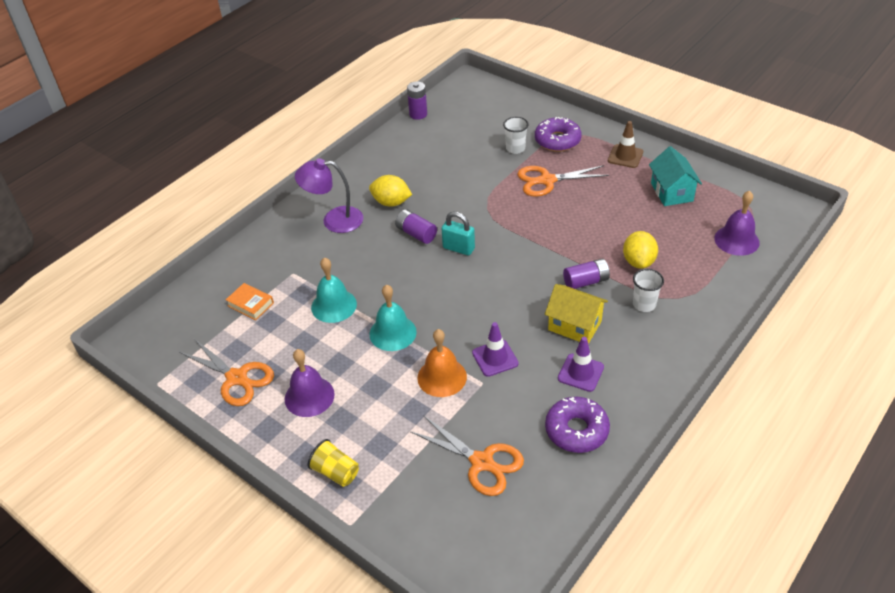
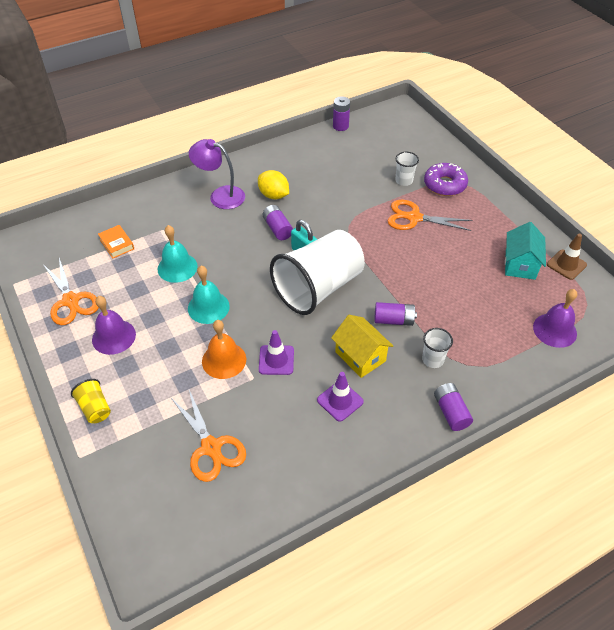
camera: 20 degrees right, 5 degrees up
purple donut [545,397,610,453] -> none
brown traffic cone [608,121,643,168] -> brown traffic cone moved to [547,234,587,280]
yellow lemon [623,231,658,269] -> none
none -> white cup [270,230,365,315]
none -> purple battery [434,383,473,431]

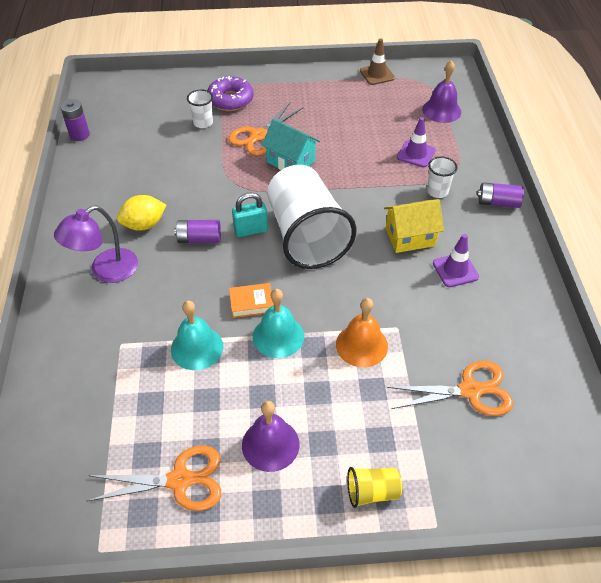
camera: 65 degrees left, 0 degrees up
orange book [98,225,134,258] -> orange book moved to [229,283,274,318]
purple traffic cone [259,330,294,375] -> purple traffic cone moved to [397,117,436,167]
purple battery [374,302,417,326] -> none
turquoise house [505,222,546,280] -> turquoise house moved to [261,119,320,170]

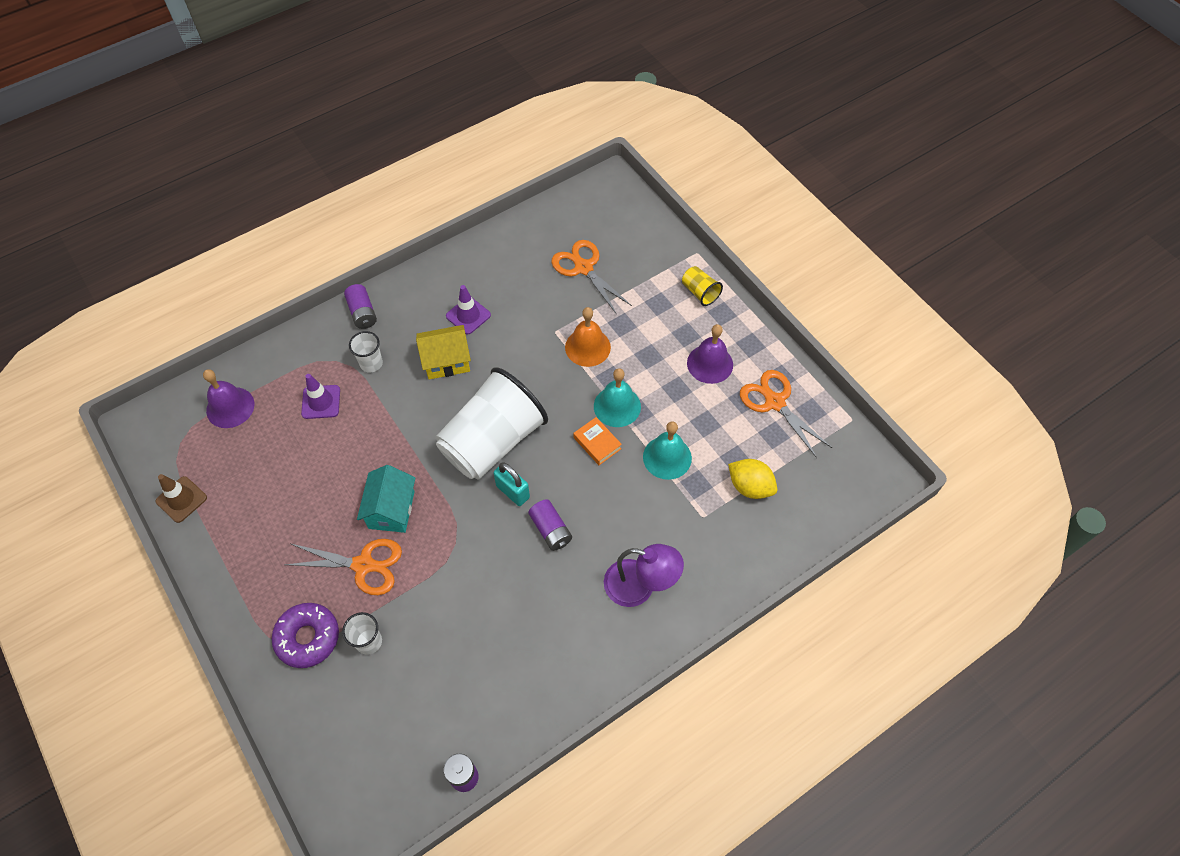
camera: 120 degrees left, 10 degrees up
yellow lemon [117,195,166,231] -> yellow lemon moved to [728,459,777,499]
yellow house [384,199,444,253] -> yellow house turned 60 degrees counterclockwise [416,325,471,379]

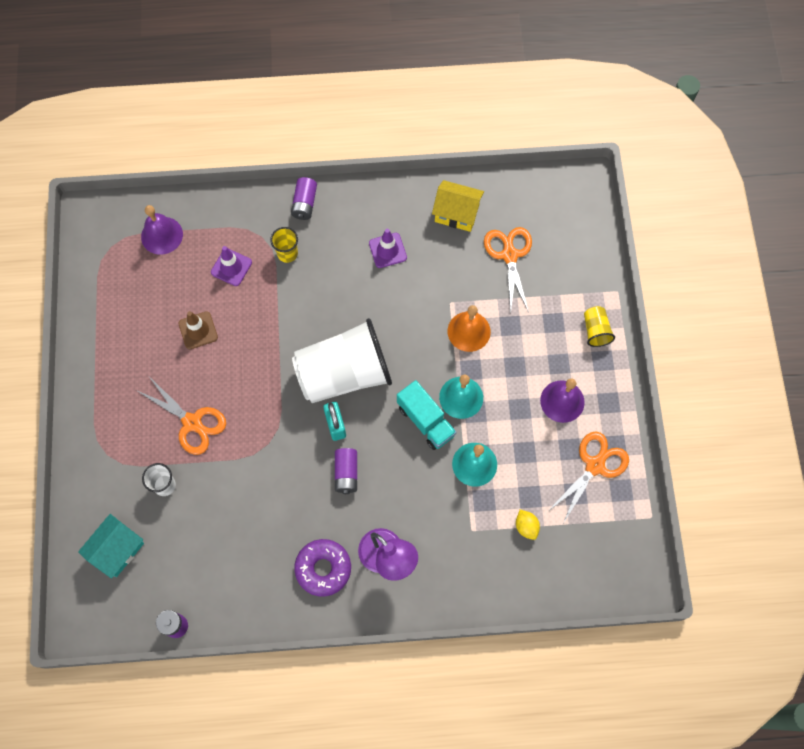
camera: 30 degrees right, 10 degrees up
brown traffic cone [156,474,207,523] -> brown traffic cone moved to [179,311,218,349]
purple donut [272,603,339,668] -> purple donut moved to [294,539,351,597]
white cup [349,331,383,373] -> yellow cup [270,227,298,263]
turquoise house [357,465,415,533] -> turquoise house moved to [78,514,144,579]
yellow house [416,325,471,379] -> yellow house moved to [432,180,484,232]
orange book [573,417,622,465] -> turquoise truck [397,380,456,450]
yellow lemon [728,459,777,499] -> yellow lemon [516,510,540,540], size x0.65
orange scissors [740,370,832,458] -> orange scissors turned 45 degrees clockwise [547,432,629,522]

